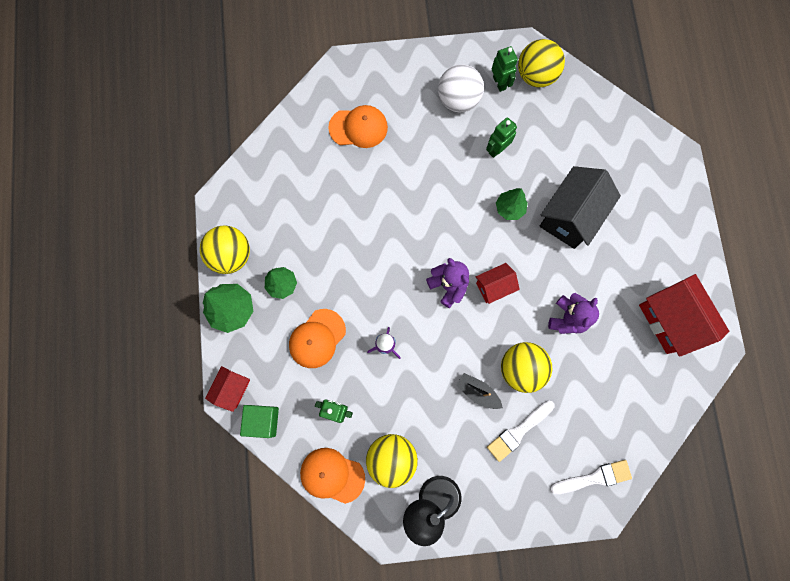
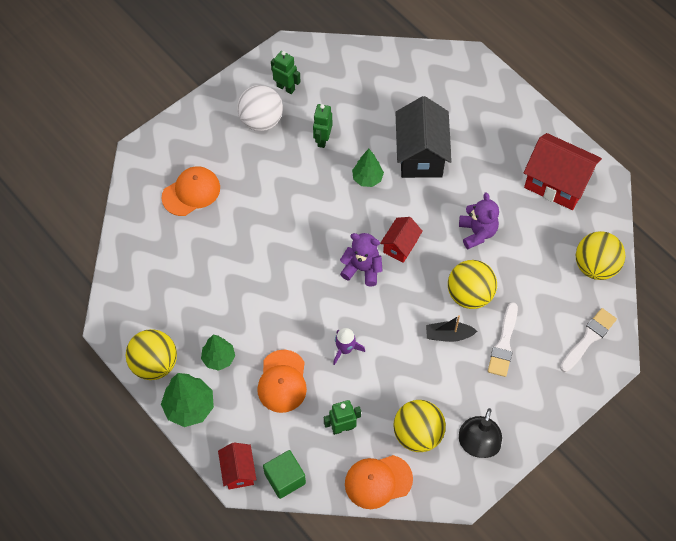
camera: 35 degrees left, 15 degrees down
yellow ball [518,39,565,88] -> yellow ball moved to [576,231,626,280]

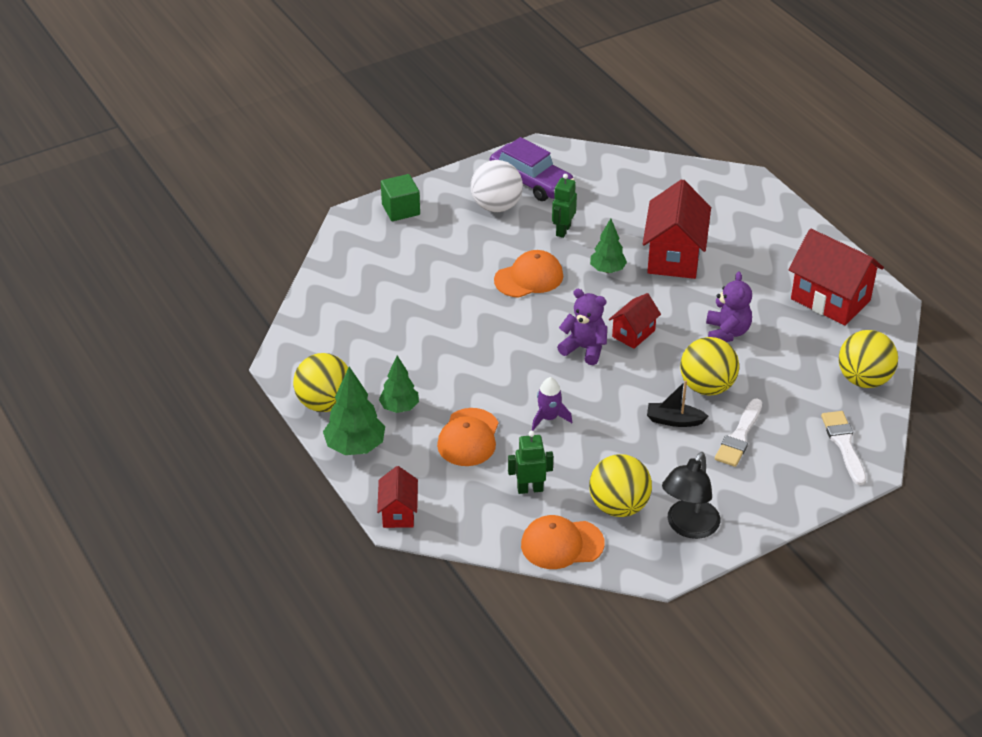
camera: 10 degrees right, 20 degrees down
orange cap [161,166,220,216] -> orange cap moved to [494,250,563,298]
green cube [263,450,306,499] -> green cube moved to [381,174,420,221]
green robot [271,51,301,94] -> purple car [489,137,574,201]
black house [395,96,452,178] -> red house [643,179,711,279]
white brush [560,308,617,372] -> white brush turned 60 degrees counterclockwise [821,411,866,485]

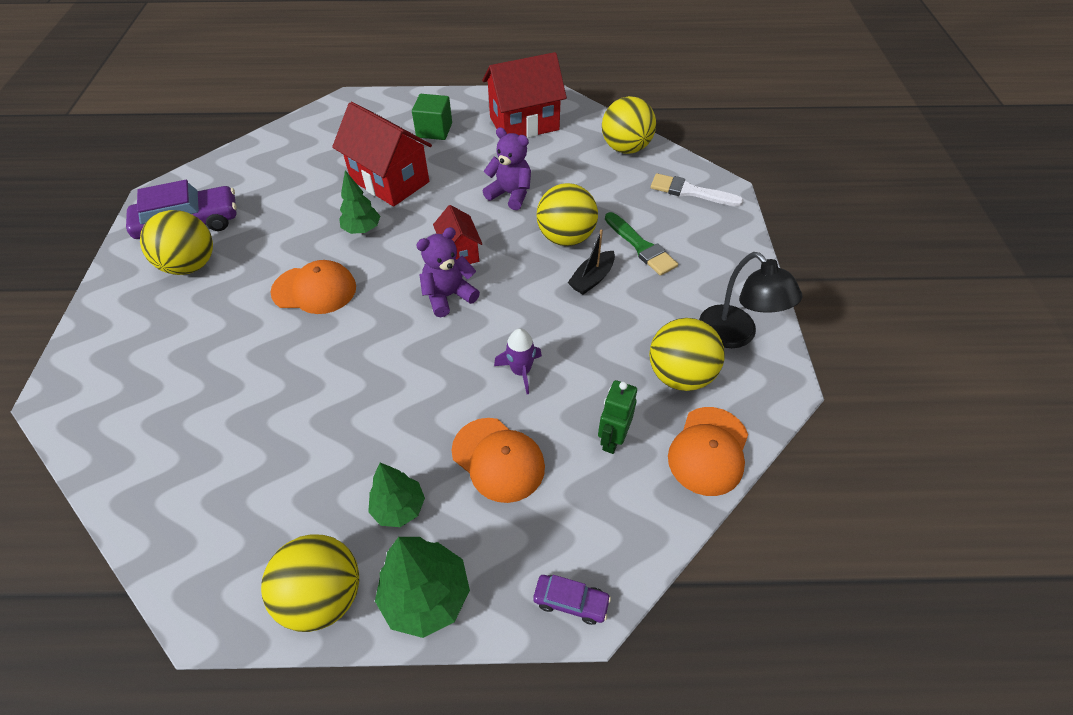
camera: 60 degrees left, 10 degrees up
red house [377,466,418,528] -> purple car [533,575,611,625]
green cube [381,174,420,221] -> green cube moved to [412,94,452,140]
white ball [471,160,523,212] -> yellow ball [140,210,213,275]
orange cap [494,250,563,298] -> orange cap turned 90 degrees clockwise [271,260,356,314]
green robot [552,174,577,238] -> none
white brush [715,398,762,467] -> green brush [605,212,678,276]

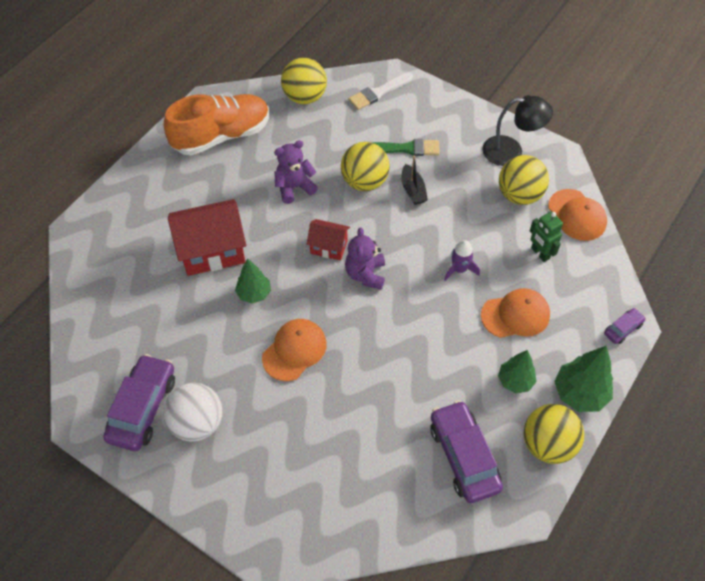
camera: 55 degrees left, 5 degrees up
yellow ball [140,210,213,275] -> white ball [163,383,223,442]
green cube [412,94,452,140] -> none
red house [482,52,567,138] -> orange shoe [164,94,269,155]
none -> purple car [430,400,503,503]

